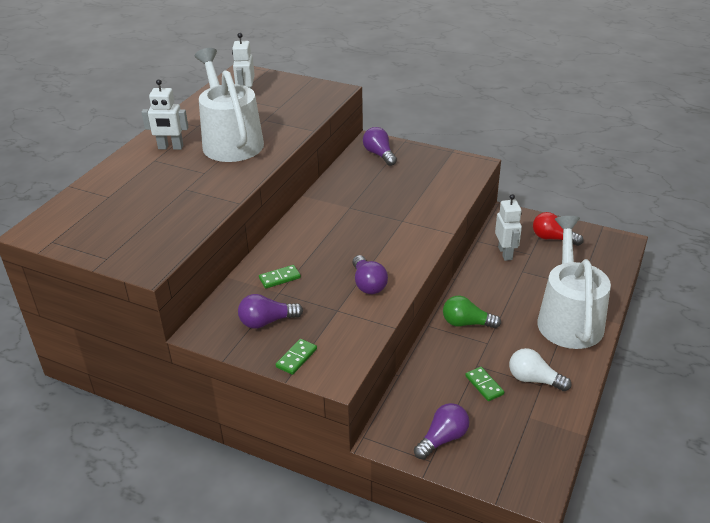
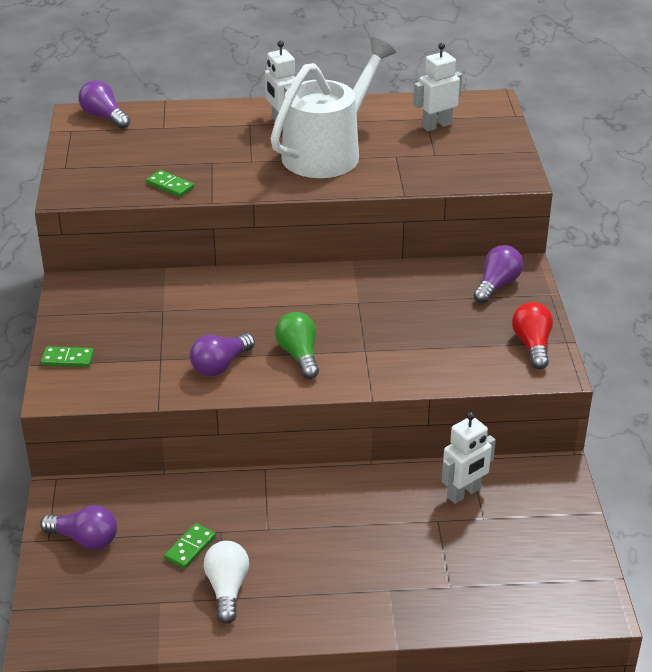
camera: 60 degrees right, 0 degrees up
purple light bulb [238,294,303,329] -> purple light bulb moved to [78,80,130,129]
green domino [259,265,301,288] -> green domino moved to [146,170,194,197]
green light bulb [443,296,501,329] -> green light bulb moved to [275,312,319,379]
red light bulb [533,212,583,246] -> red light bulb moved to [512,302,553,369]
white watering can [537,216,611,349] -> none

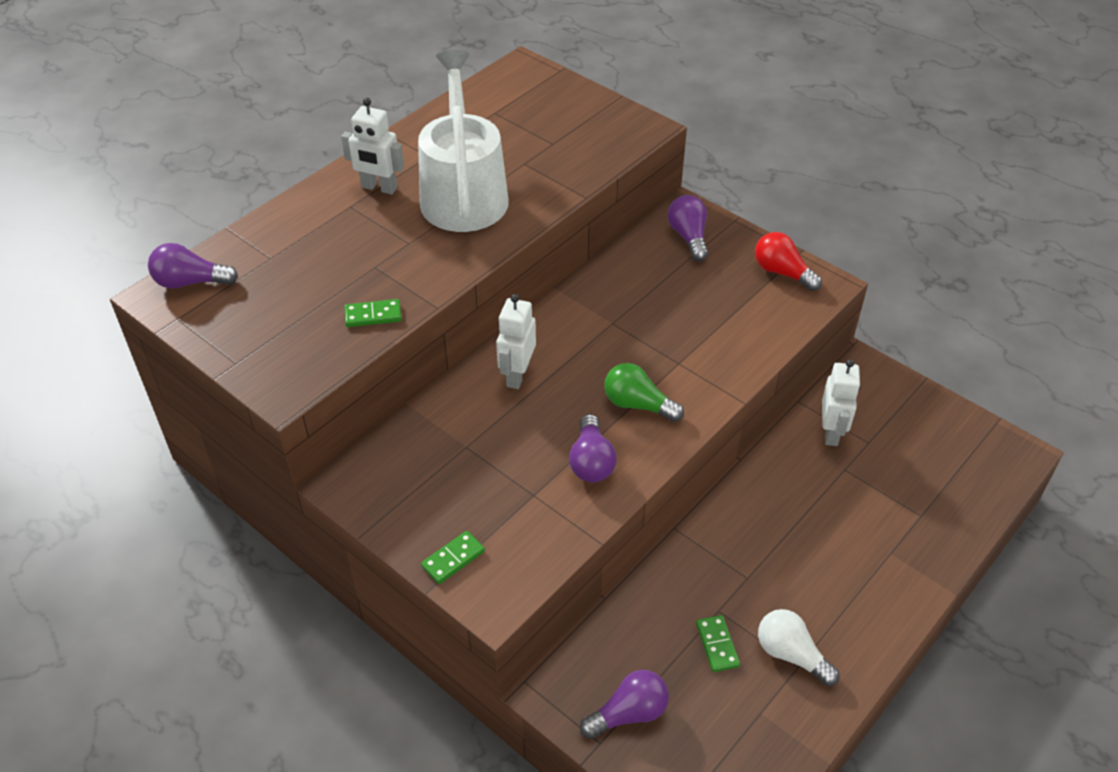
camera: 45 degrees left, 10 degrees up
white robot [413,43,462,131] -> white robot moved to [496,294,536,389]

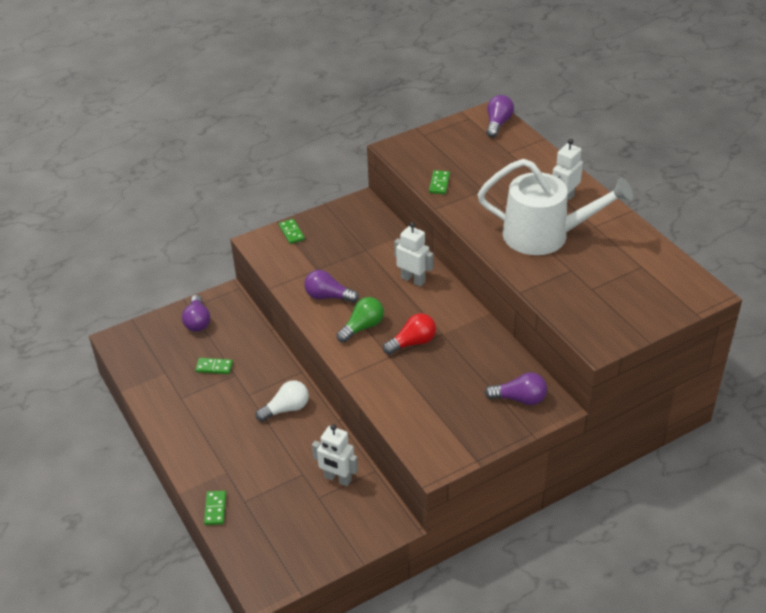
camera: 110 degrees right, 5 degrees down
red light bulb [755,232,822,291] -> red light bulb moved to [383,313,436,355]
white light bulb [758,609,839,686] -> white light bulb moved to [256,380,309,422]
none -> green domino [204,491,226,525]

